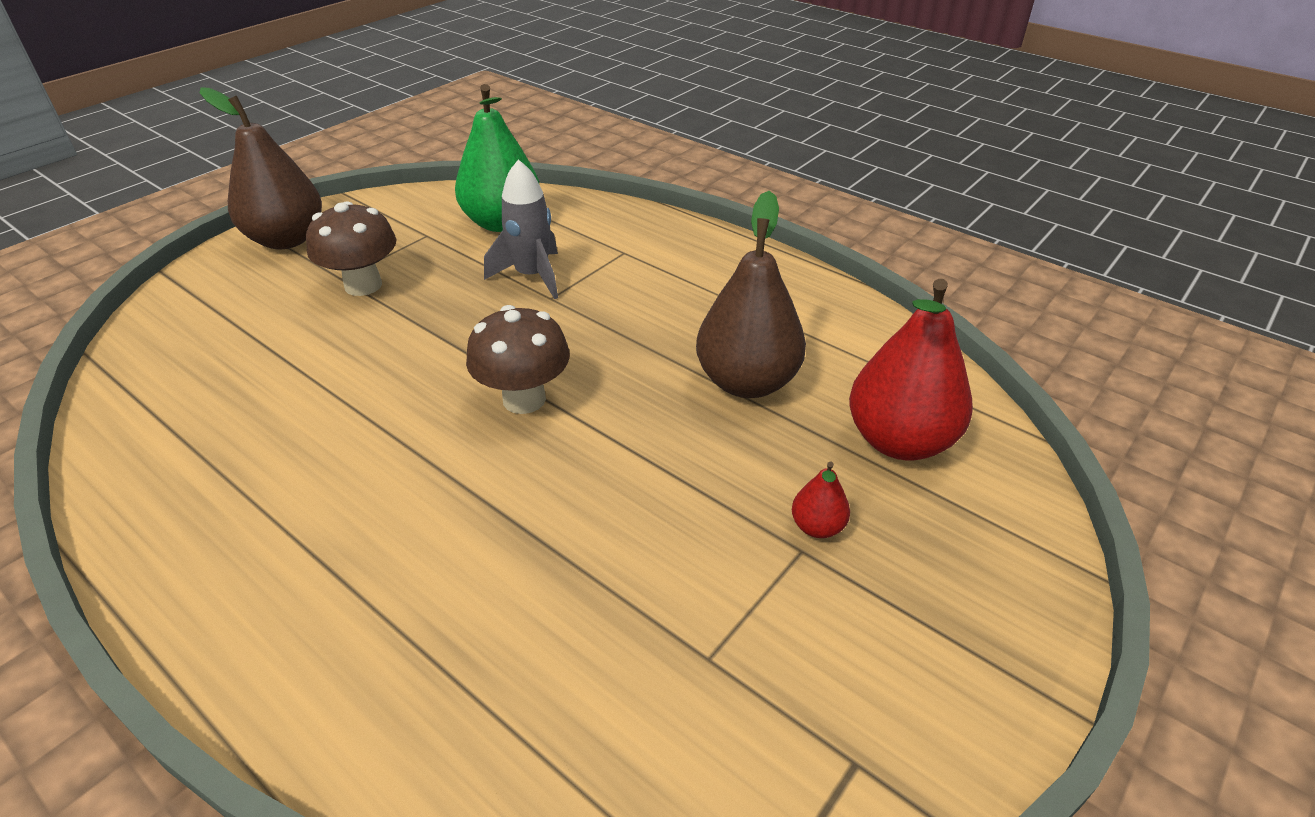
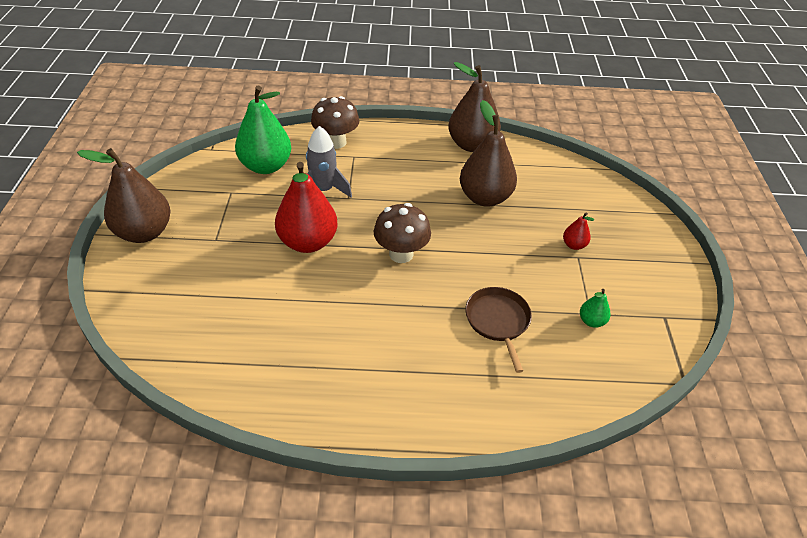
camera: 40 degrees left, 5 degrees up
brown mushroom [306,201,396,296] -> brown mushroom moved to [311,96,359,149]
red pear [849,279,973,461] -> red pear moved to [275,162,337,253]
none -> brown pear [448,62,501,152]
none -> brown pan [465,287,532,373]
none -> green pear [580,289,610,328]

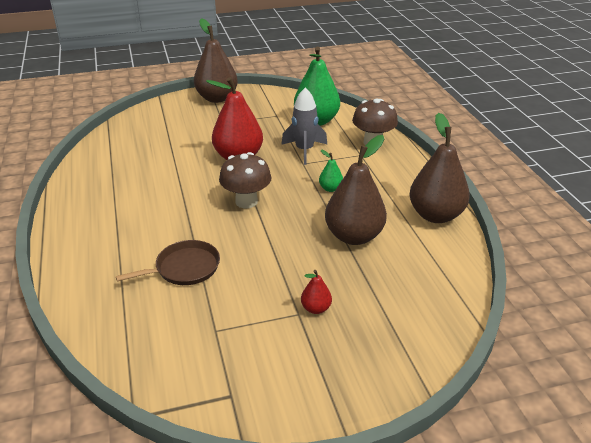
camera: 75 degrees right, 10 degrees down
green pear [580,289,610,328] -> green pear moved to [319,150,343,192]

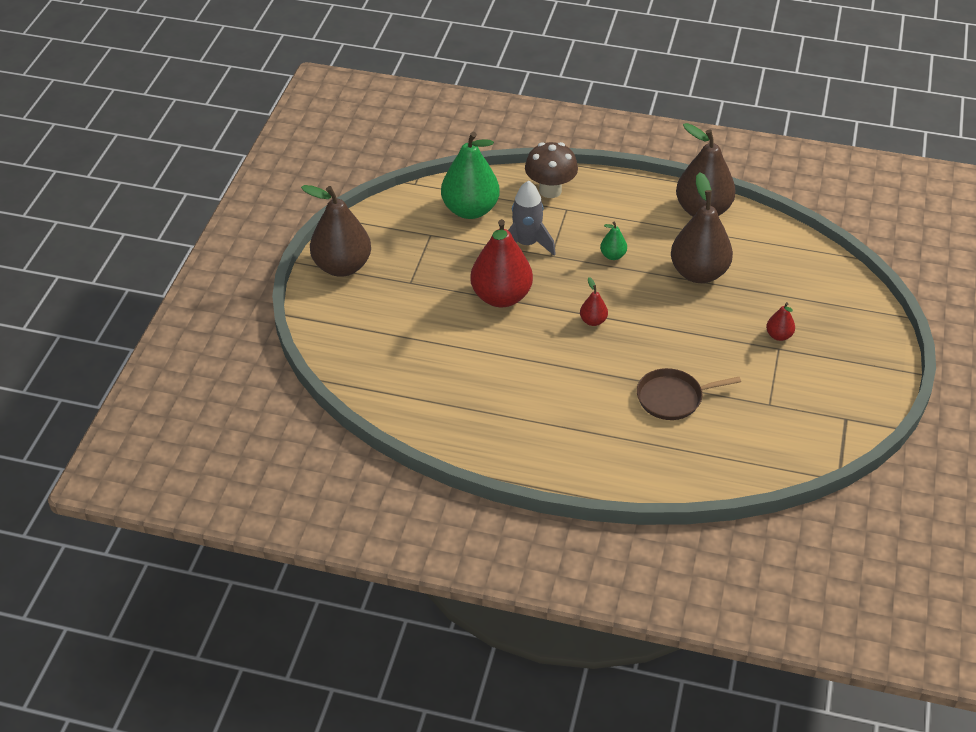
camera: 60 degrees left, 10 degrees up
brown pan [116,240,220,285] -> brown pan turned 105 degrees counterclockwise [637,368,741,420]
brown mushroom [219,152,272,208] -> red pear [580,277,608,326]

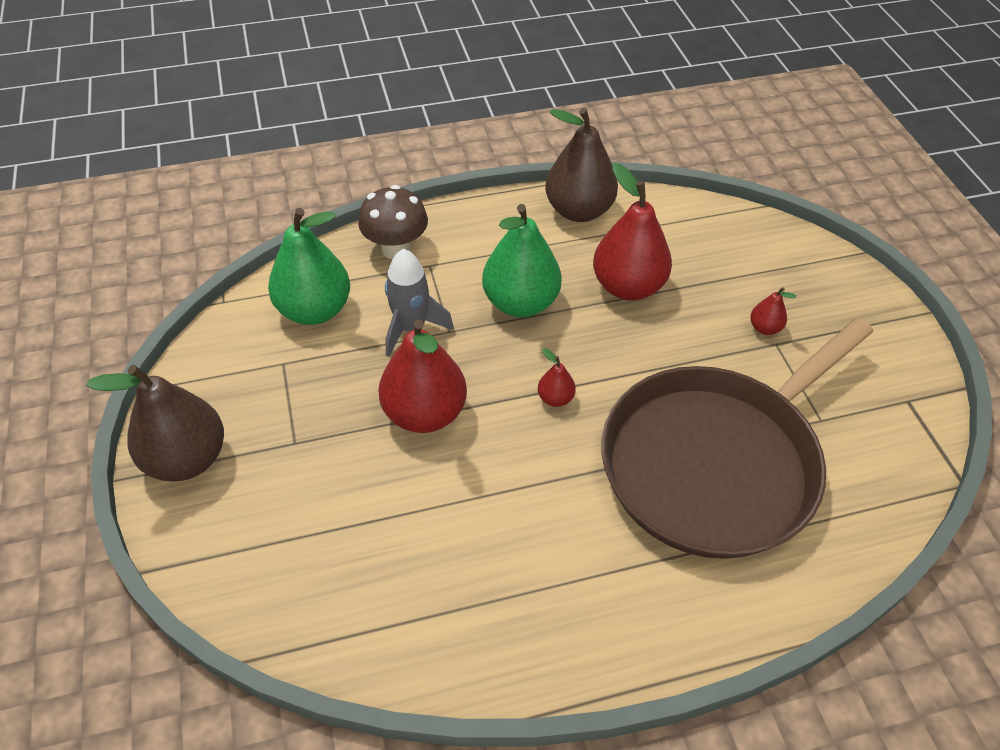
camera: 30 degrees left, 5 degrees up
green pear [600,222,627,260] -> green pear [482,204,562,317], size x2.24
brown pan [637,368,741,420] -> brown pan [602,318,873,559], size x2.45
brown pear [671,172,733,283] -> red pear [593,163,672,301]

